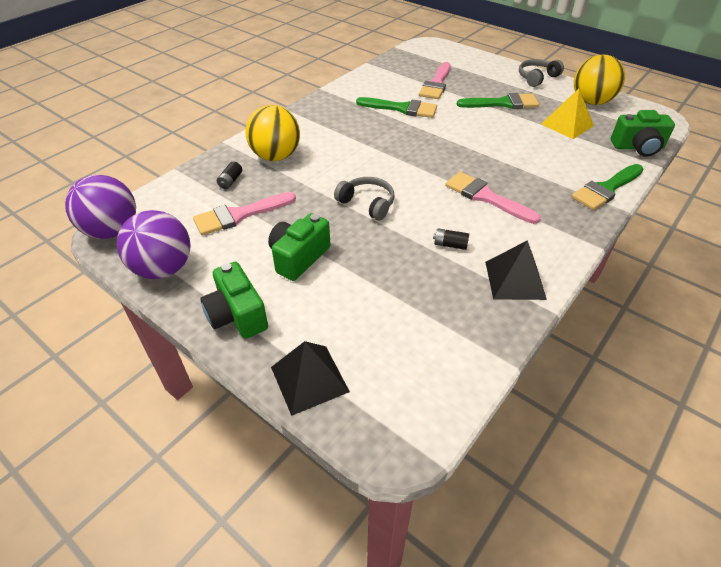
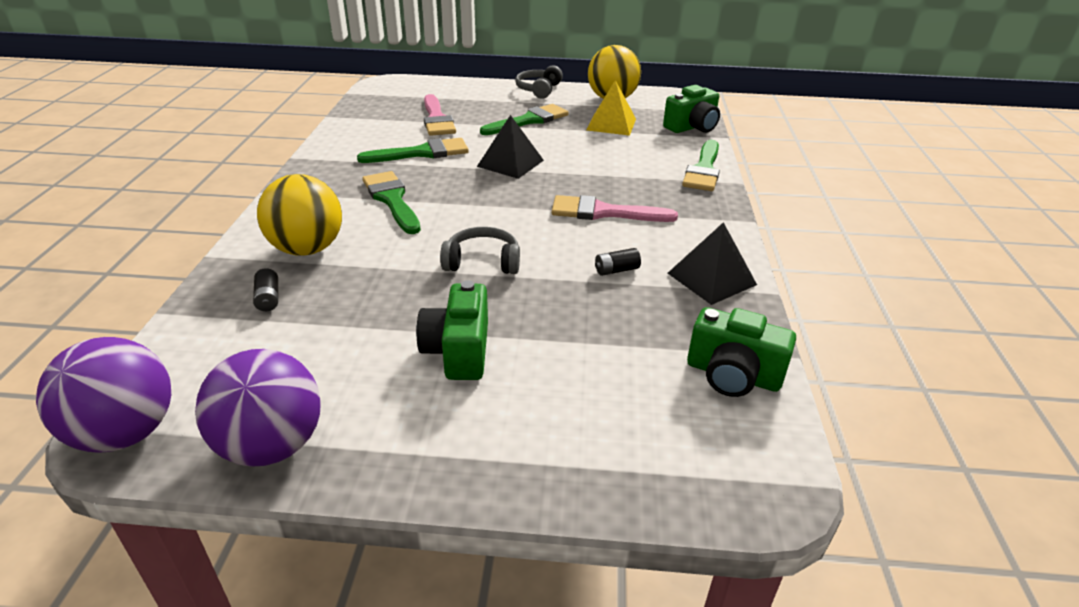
camera: 35 degrees left, 10 degrees down
pink brush [193,192,296,236] -> none
green camera [200,262,268,339] -> green camera moved to [687,307,796,397]
black pyramid [271,341,350,416] -> black pyramid moved to [477,115,544,179]
none -> green brush [362,171,421,234]

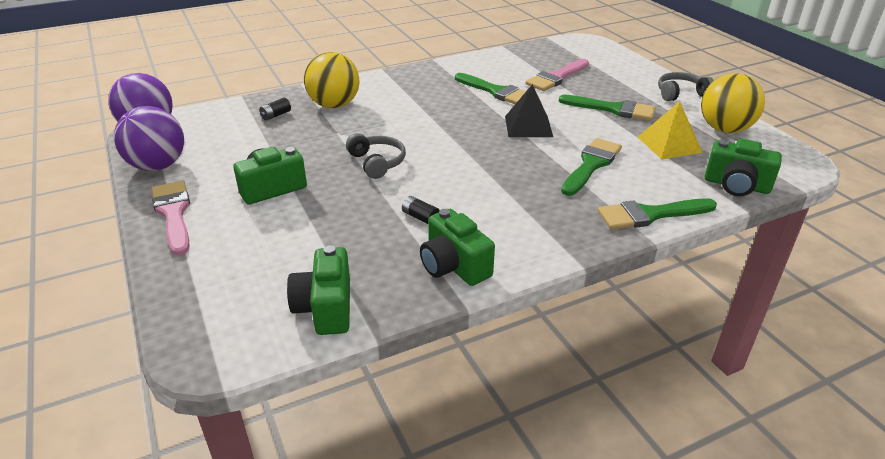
camera: 60 degrees right, 0 degrees up
green brush [362,171,421,234] -> green brush moved to [561,138,622,196]
pink brush [552,195,678,222] -> pink brush moved to [152,181,190,256]
black pyramid [668,222,757,305] -> green camera [420,209,495,286]

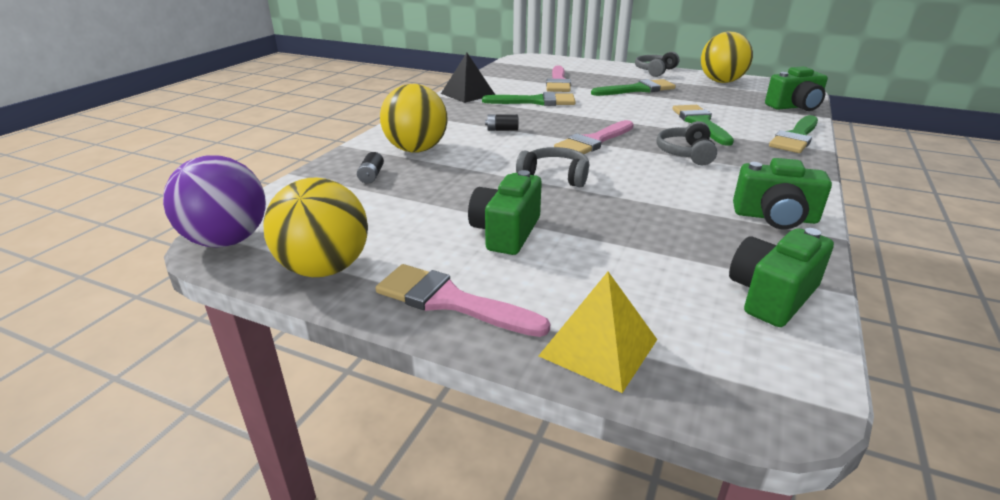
camera: 40 degrees left, 5 degrees down
purple ball [114,106,184,171] -> yellow ball [263,177,368,277]
green camera [287,245,350,335] -> green camera turned 90 degrees clockwise [729,228,834,327]
black battery [402,196,440,224] -> black battery moved to [485,114,518,131]
black pyramid [505,84,553,137] -> black pyramid moved to [441,53,495,103]
yellow pyramid [638,101,703,159] -> yellow pyramid moved to [539,272,657,393]
none -> pink brush [554,120,634,154]
none -> grey headphones [656,121,717,165]

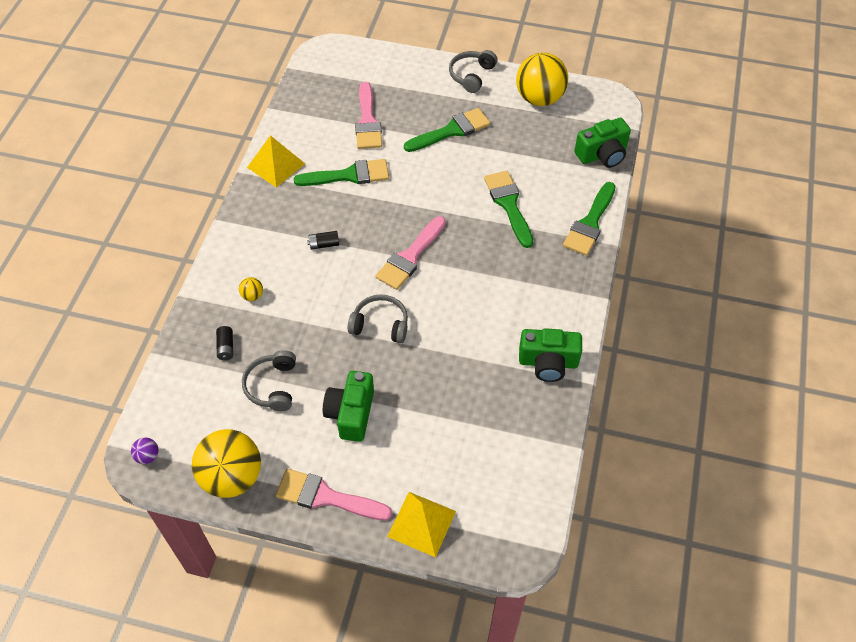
camera: 10 degrees left, 25 degrees up
purple ball [163,155,266,248] -> purple ball [131,437,158,464], size x0.40
yellow ball [380,84,448,152] -> yellow ball [239,277,263,301], size x0.40
black pyramid [441,53,495,103] -> yellow pyramid [247,135,305,188]
grey headphones [656,121,717,165] -> grey headphones moved to [242,350,296,411]
green camera [729,228,834,327] -> none

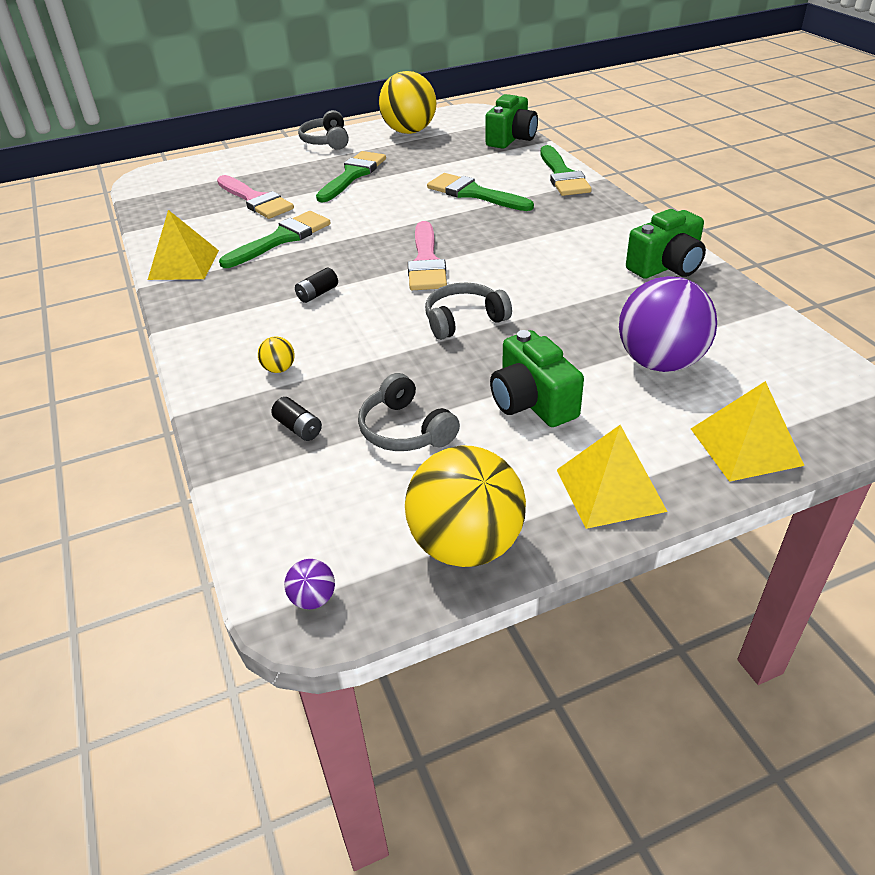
camera: 35 degrees left, 15 degrees down
pink brush [275,469,392,521] -> yellow pyramid [557,425,668,529]
none -> purple ball [619,276,717,372]

